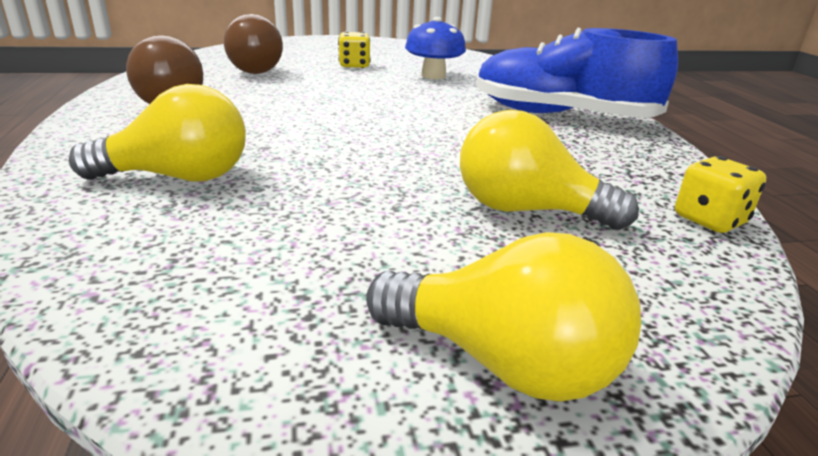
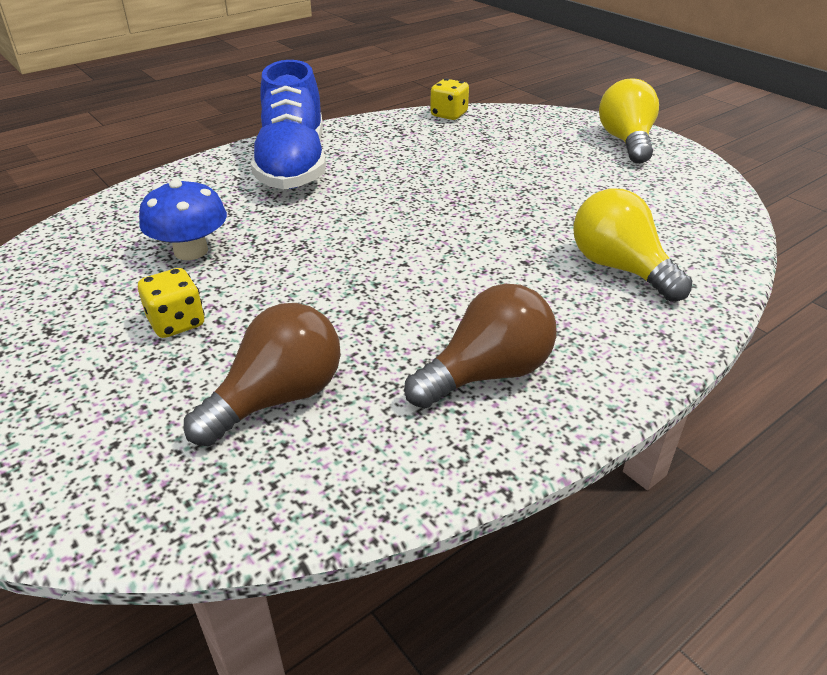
camera: 115 degrees left, 10 degrees up
yellow light bulb [460,110,639,230] -> none

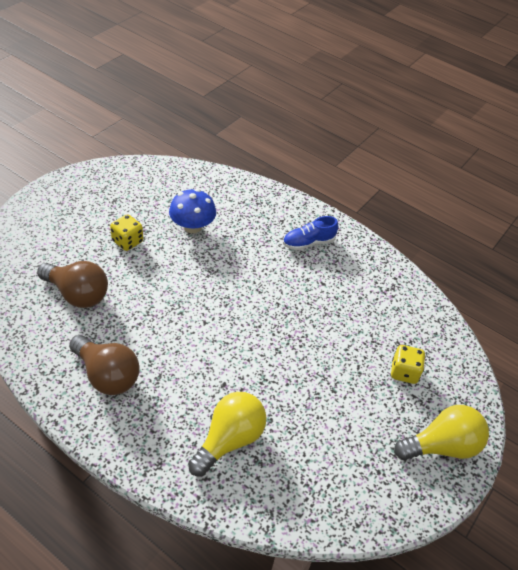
camera: 70 degrees right, 10 degrees up
blue shoe [251,60,326,189] -> blue shoe [283,216,338,250], size x0.49
yellow dice [430,78,469,120] -> yellow dice moved to [391,345,426,384]

